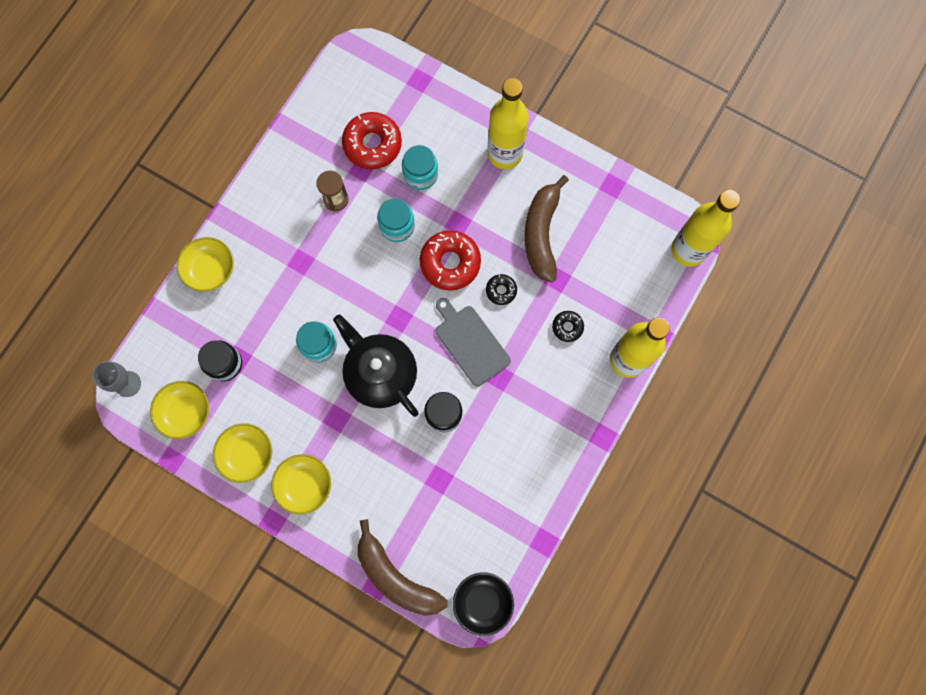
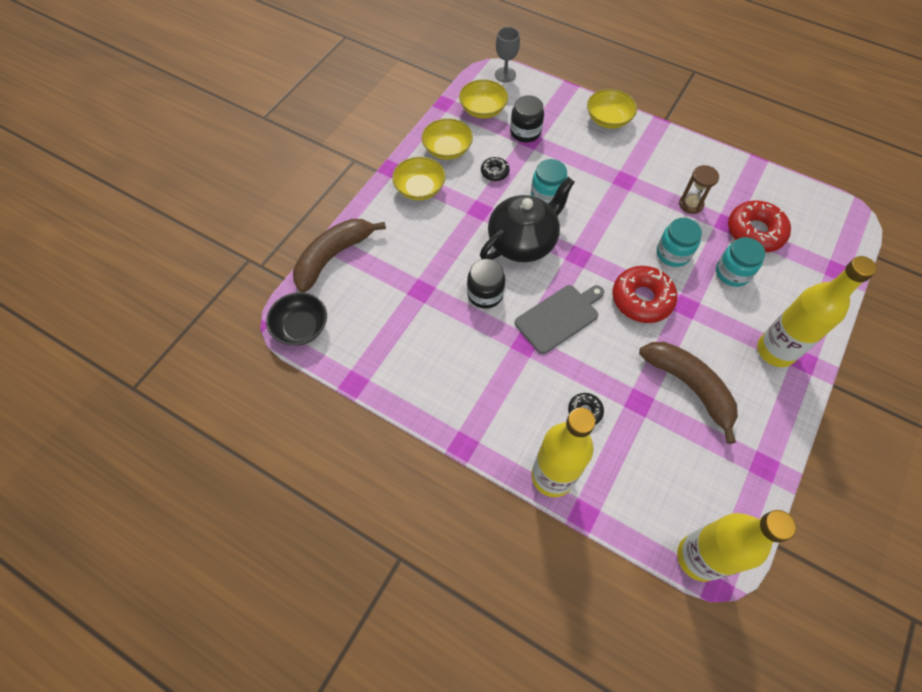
camera: 90 degrees right, 15 degrees down
black donut [486,274,517,305] -> black donut moved to [481,157,510,181]
brown banana [524,175,569,283] -> brown banana turned 45 degrees clockwise [639,342,738,444]

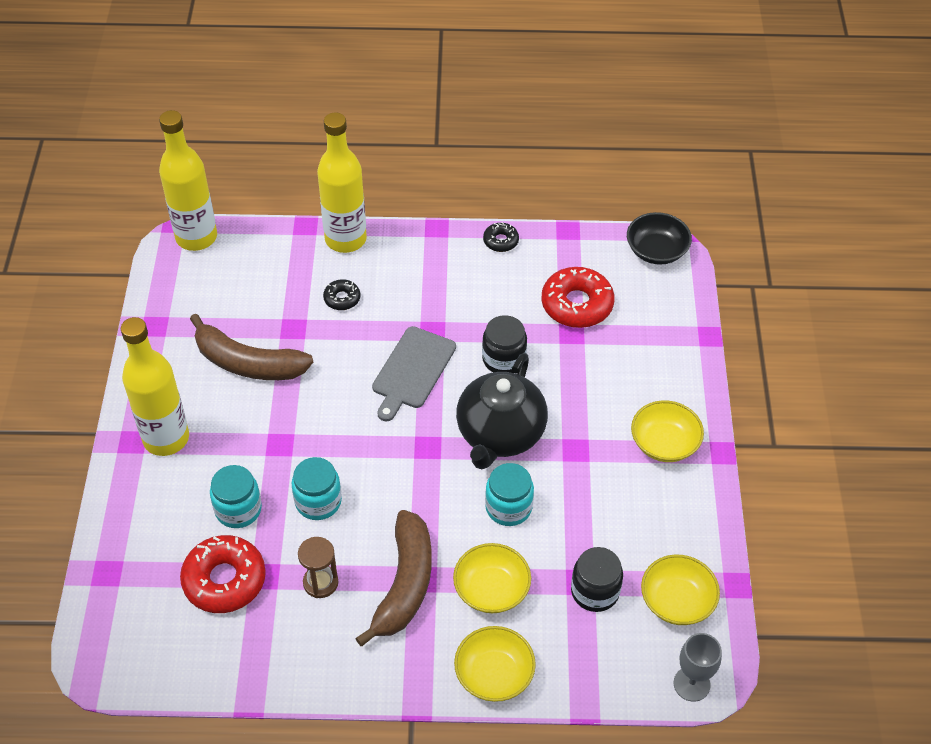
camera: 150 degrees right, 10 degrees down
brown banana [293,219,386,292] -> brown banana moved to [355,510,432,646]
yellow bowl [422,118,473,160] -> yellow bowl moved to [453,543,531,613]
black donut [481,157,510,181] -> black donut moved to [483,222,519,252]
red donut [612,266,677,323] -> red donut moved to [541,267,614,328]

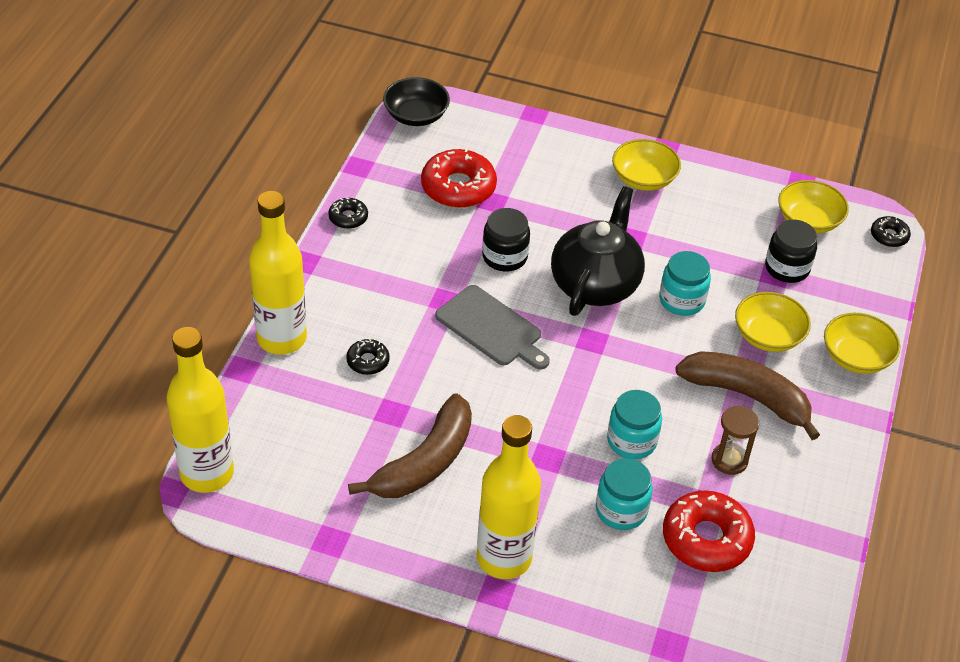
camera: 75 degrees left, 5 degrees down
black teapot [456,353,548,469] -> black teapot turned 105 degrees counterclockwise [551,186,645,316]
grey goblet [674,633,722,702] -> black donut [871,216,911,247]

